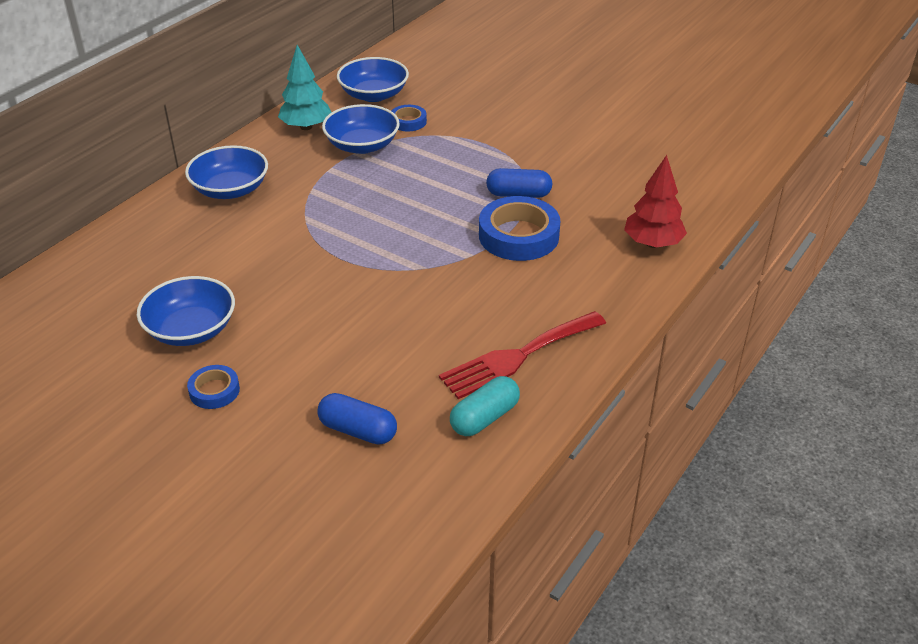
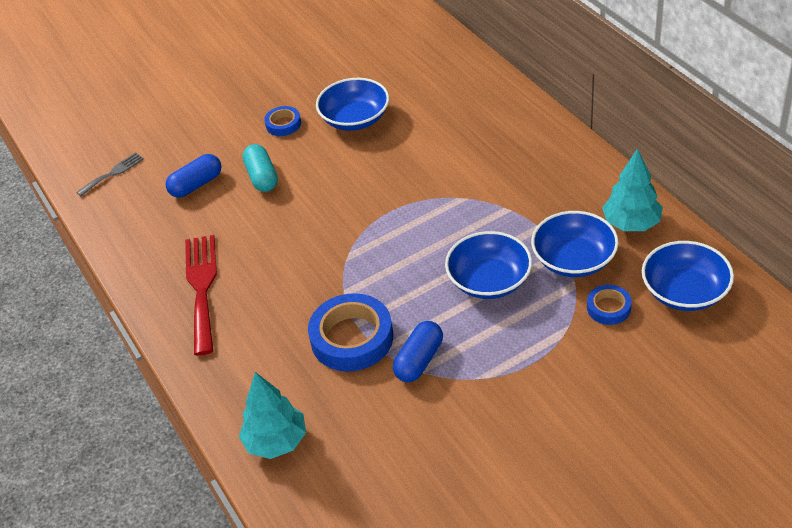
camera: 120 degrees right, 5 degrees up
blue bowl [185,145,268,199] -> blue bowl moved to [445,231,532,299]
turquoise capsule [450,376,520,436] -> turquoise capsule moved to [243,144,278,192]
red tree [624,155,687,248] -> turquoise tree [239,372,306,459]
none -> grey fork [76,152,144,196]

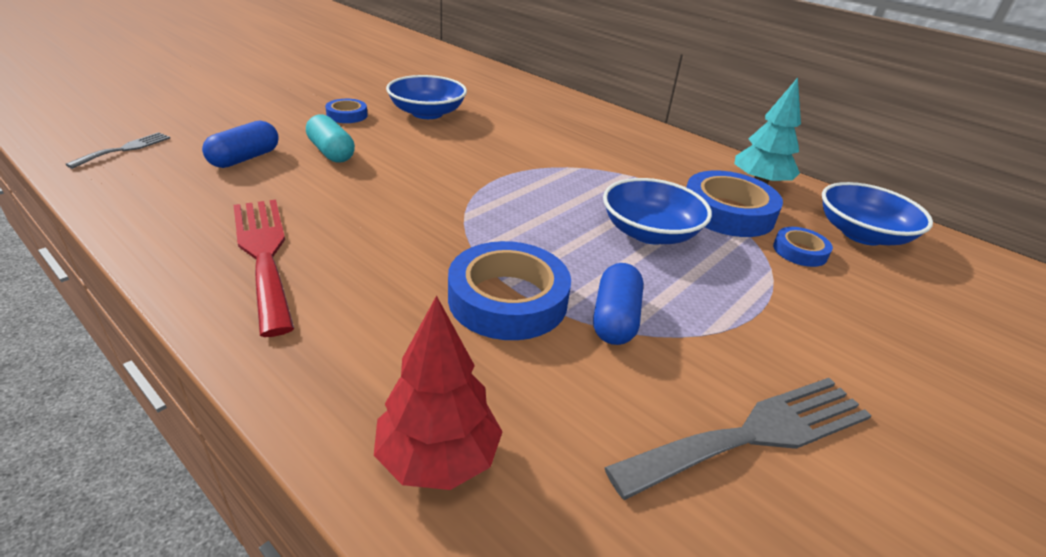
camera: 25 degrees left, 10 degrees down
turquoise tree [239,372,306,459] -> red tree [374,295,503,490]
blue bowl [531,211,619,277] -> blue tape [686,170,783,237]
none -> grey fork [604,378,872,500]

